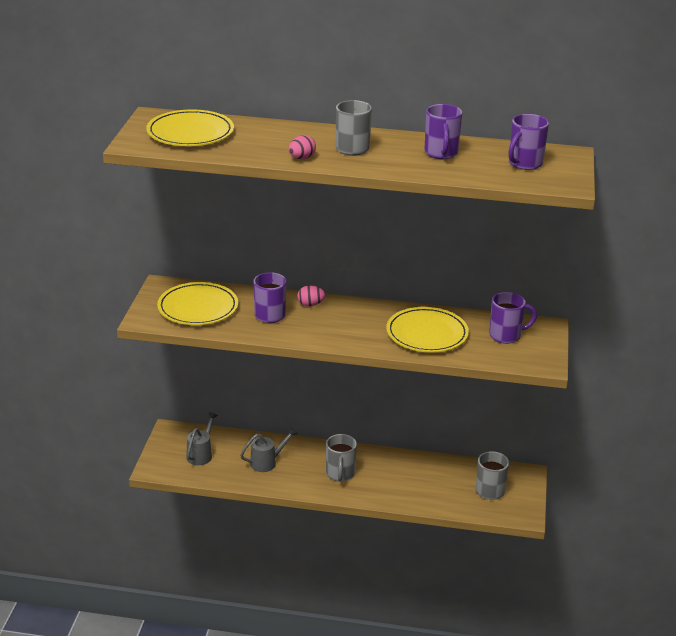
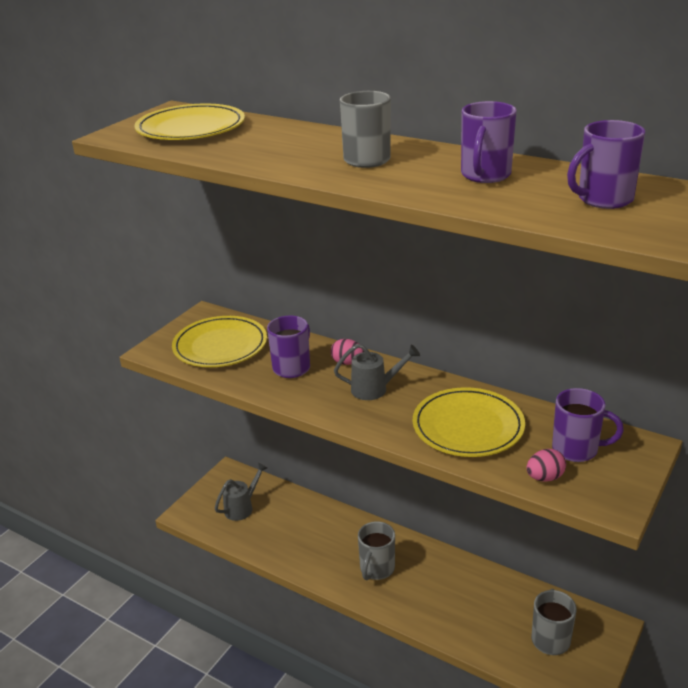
camera: 25 degrees right, 0 degrees up
grey watering can [240,427,297,472] -> grey watering can moved to [334,344,420,400]
pink egg [289,135,316,159] -> pink egg moved to [526,449,566,482]

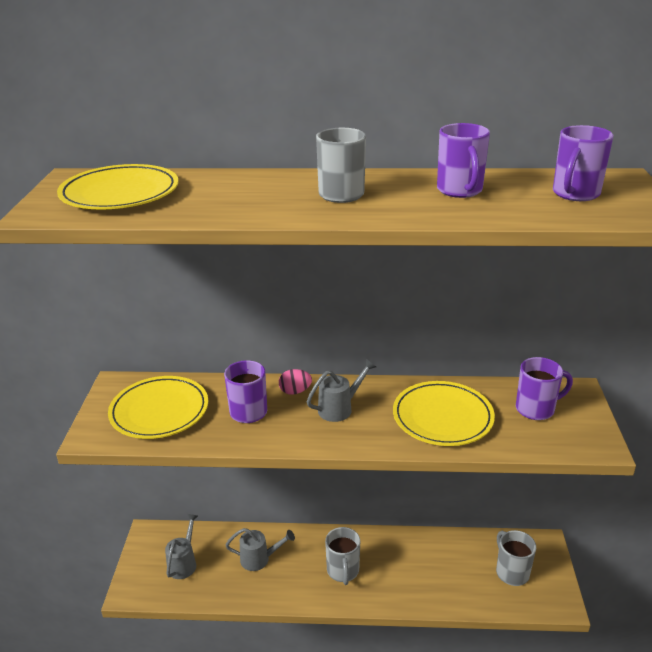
camera: 30 degrees left, 0 degrees up
pink egg [526,449,566,482] -> none
none -> grey watering can [225,528,295,571]

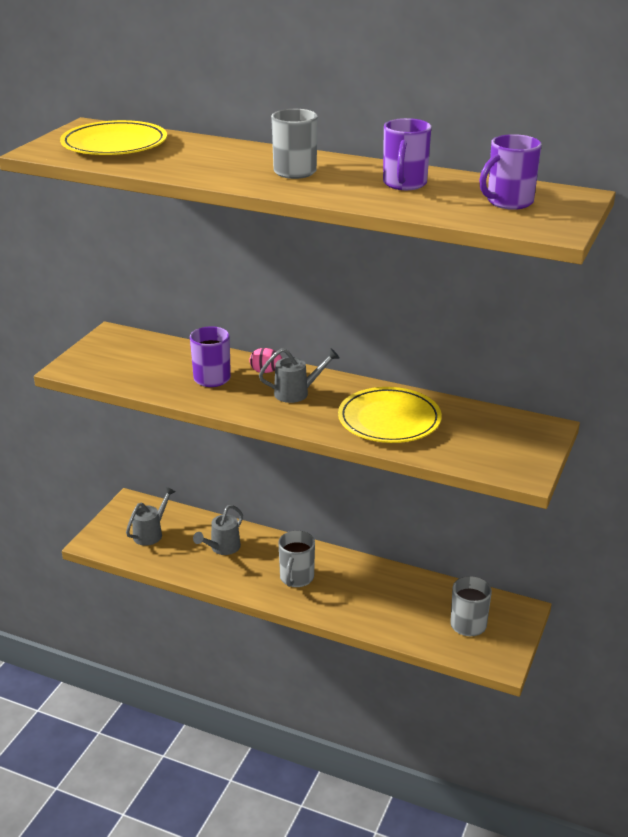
camera: 20 degrees right, 0 degrees up
yellow plate [108,376,208,439] -> none
grey watering can [225,528,295,571] -> grey watering can turned 105 degrees clockwise [193,505,243,555]
purple mug [516,357,573,420] -> none

